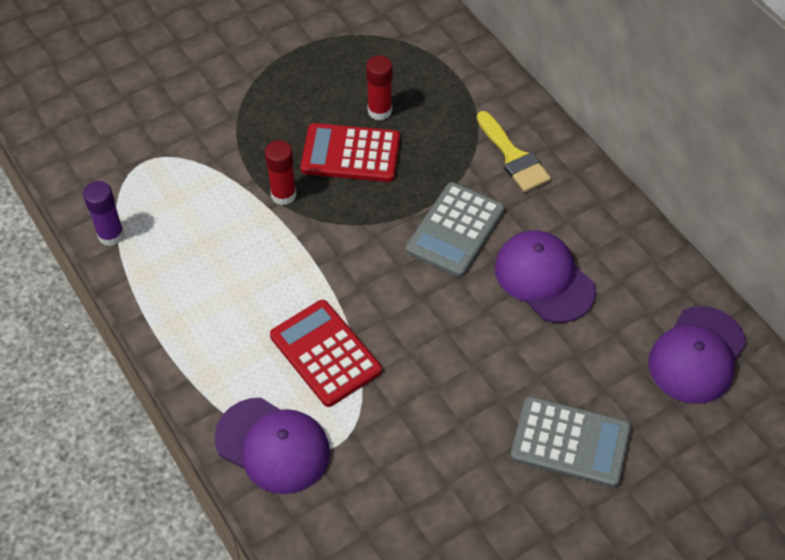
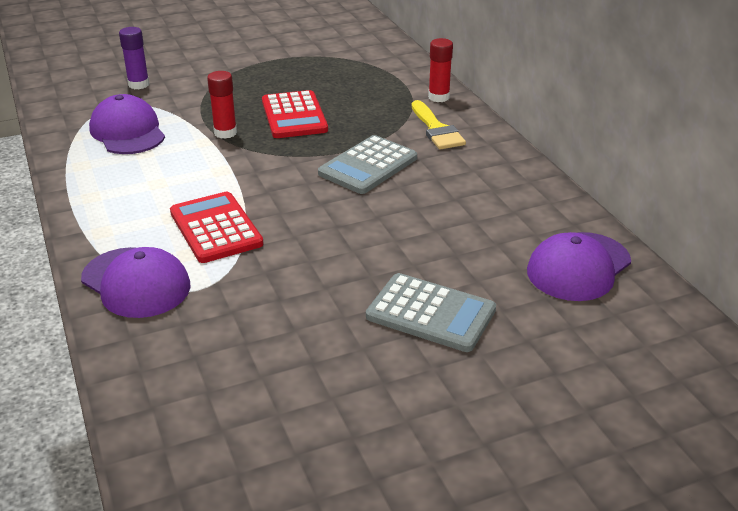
camera: 10 degrees right, 20 degrees down
purple glue stick [83,181,124,246] -> purple glue stick moved to [119,27,150,89]
red calculator [301,123,400,182] -> red calculator turned 120 degrees counterclockwise [262,90,328,138]
red glue stick [366,55,393,120] -> red glue stick moved to [428,38,453,102]
purple cap [495,230,596,323] -> purple cap moved to [89,94,165,154]

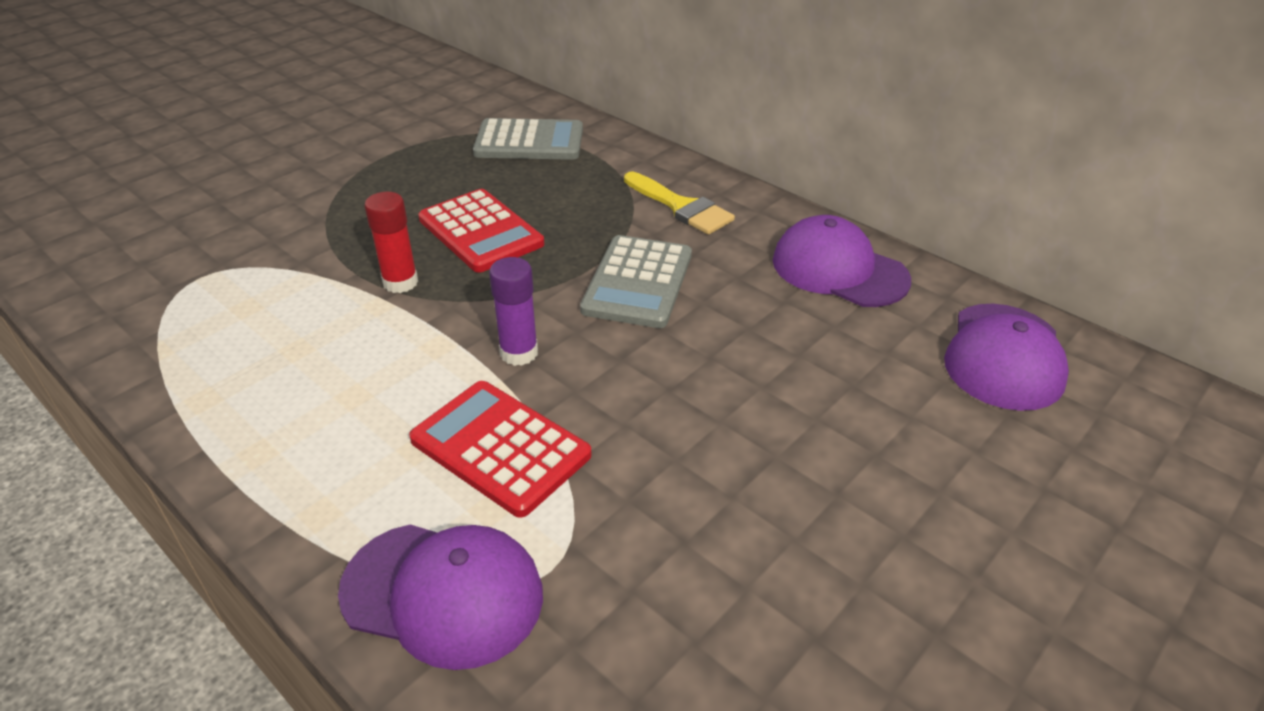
camera: 25 degrees left, 5 degrees up
purple cap [89,94,165,154] -> purple cap moved to [773,215,911,307]
purple glue stick [119,27,150,89] -> purple glue stick moved to [489,257,538,366]
grey calculator [366,273,496,352] -> grey calculator moved to [473,118,583,160]
red glue stick [428,38,453,102] -> none

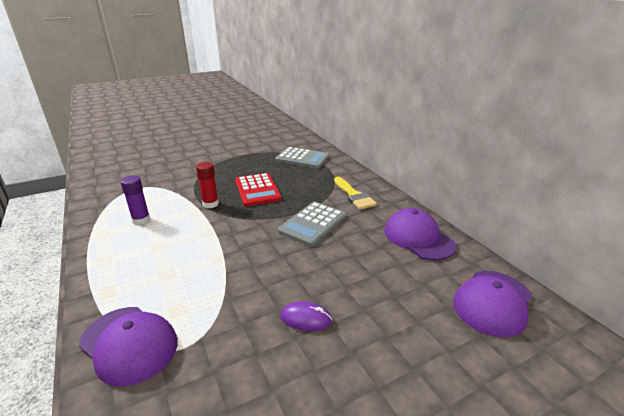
camera: 20 degrees right, 10 degrees down
red calculator [409,381,592,518] -> none
purple glue stick [489,257,538,366] -> purple glue stick moved to [120,175,150,225]
none -> purple mouse [280,301,332,331]

